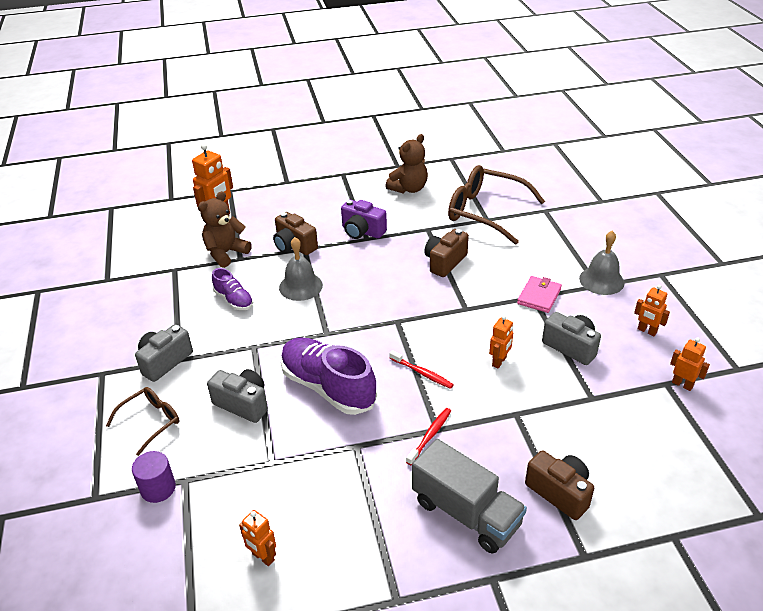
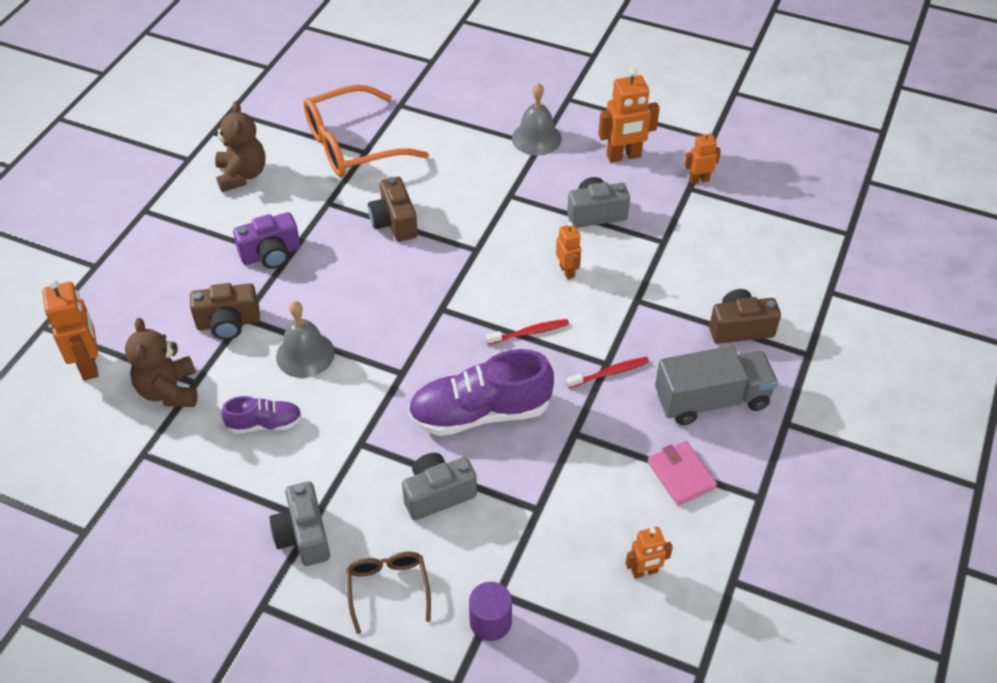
camera: 55 degrees left, 10 degrees up
red toothbrush [406,408,451,465] -> red toothbrush turned 90 degrees clockwise [567,357,649,388]
brown glasses [448,165,545,245] -> orange glasses [303,85,429,177]
pink wallet [517,276,562,313] -> pink wallet moved to [648,441,717,505]
orange robot [634,285,670,336] -> orange robot [598,68,660,163], size x1.71

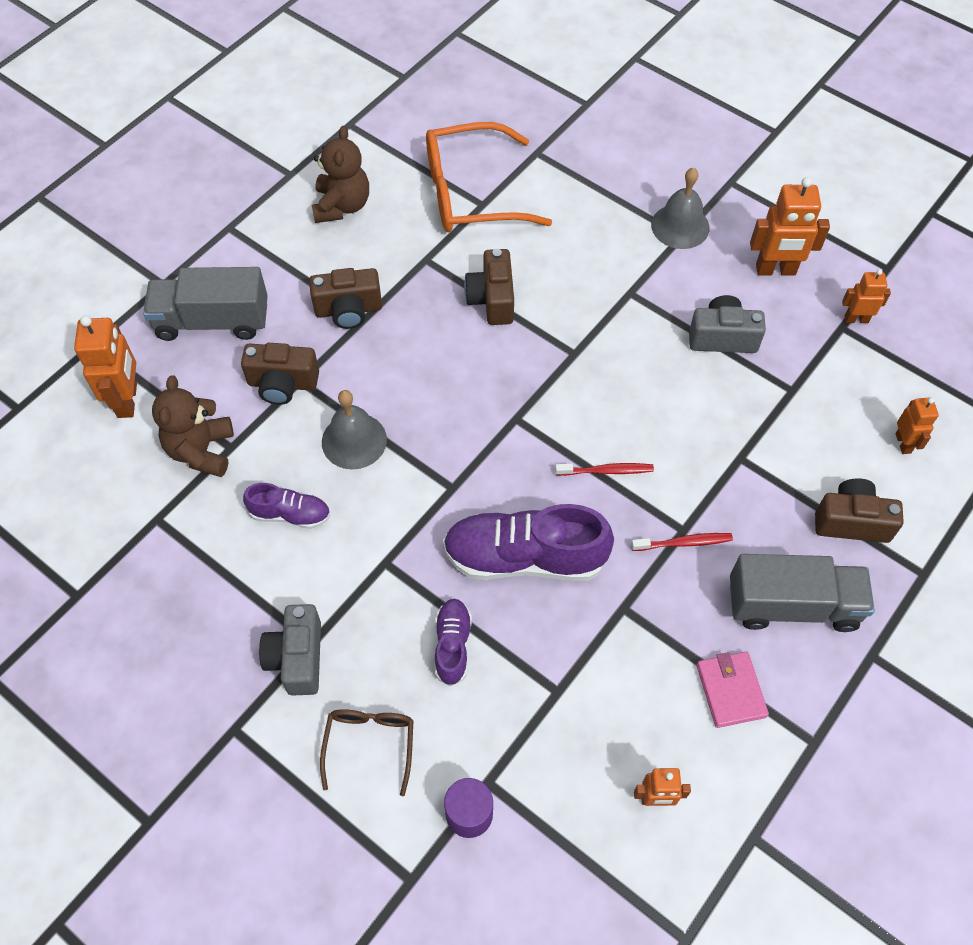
camera: 15 degrees right, 10 degrees up
purple camera [233,212,300,269] -> brown camera [309,268,382,329]
grey camera [402,453,477,520] -> purple shoe [435,599,472,686]
orange robot [556,222,581,279] -> orange robot moved to [896,397,939,454]
none -> grey truck [143,267,268,341]

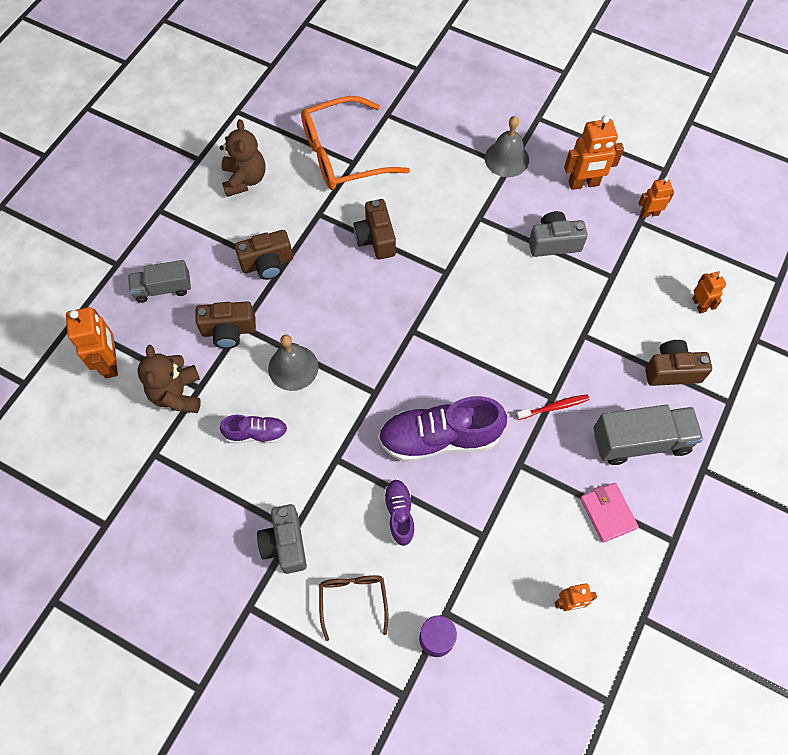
camera: 10 degrees left, 5 degrees up
grey truck [143,267,268,341] -> grey truck [128,260,191,303], size x0.65
red toothbrush [555,463,654,476] -> none

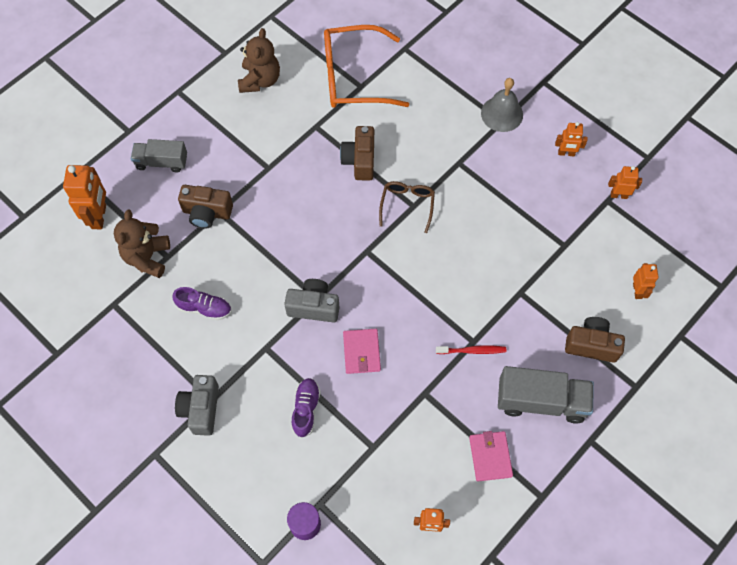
camera: 15 degrees right, 0 degrees up
brown camera [235,230,293,280] -> none
grey bell [268,335,318,391] -> none
brown glasses [319,575,388,641] -> brown glasses moved to [379,181,435,233]
purple shoe [378,396,507,462] -> pink wallet [343,329,381,374]
grey camera [529,211,588,257] -> grey camera moved to [285,279,340,323]
orange robot [564,115,624,190] -> orange robot [555,122,588,156], size x0.59

